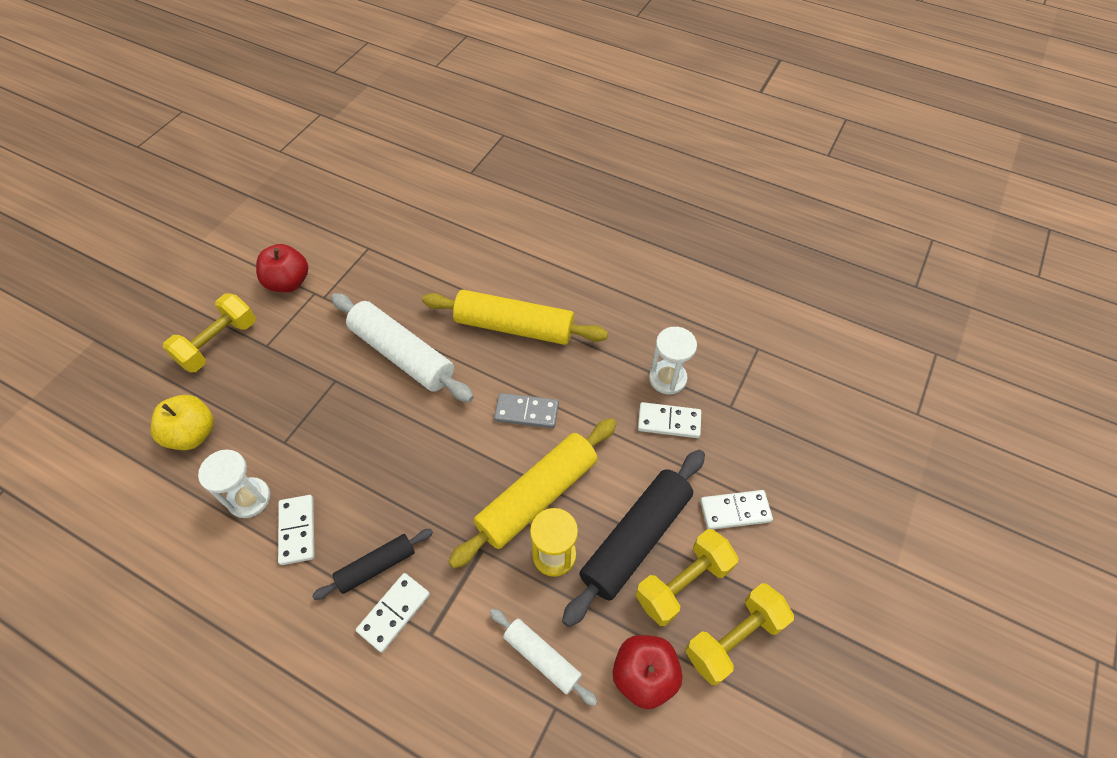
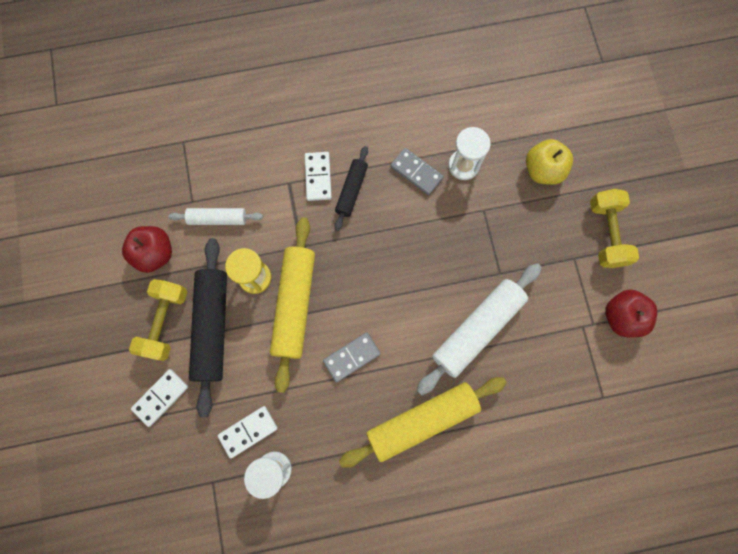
camera: 140 degrees right, 20 degrees up
white domino [278,495,314,565] -> grey domino [390,148,444,195]
white rolling pin [331,293,474,402] -> white rolling pin turned 45 degrees counterclockwise [417,263,542,395]
yellow dumbbell [685,583,794,685] -> none

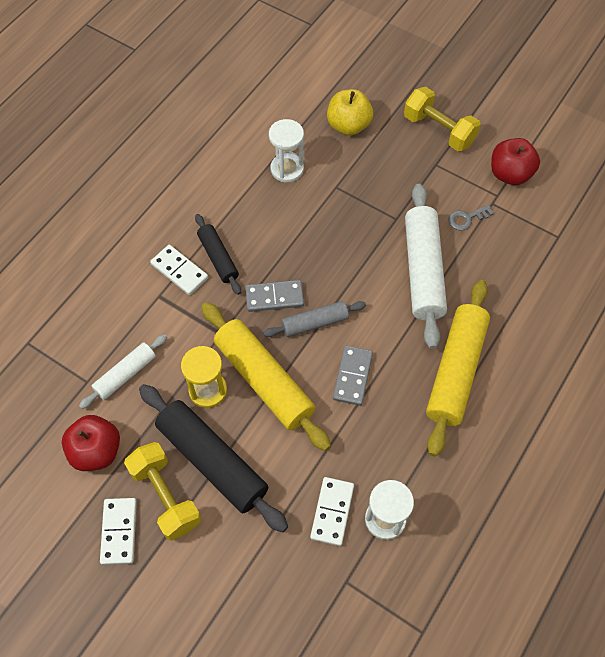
camera: 45 degrees left, 15 degrees down
white domino [131,369,188,427] -> white domino moved to [100,498,137,565]
grey domino [390,148,444,195] -> grey domino moved to [245,280,304,312]
none -> grey rolling pin [263,301,366,337]
none -> grey key [448,205,494,231]

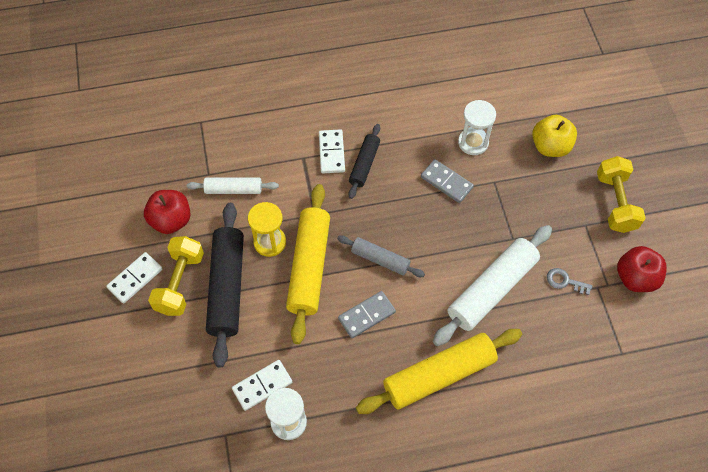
camera: 45 degrees right, 0 degrees up
grey domino [245,280,304,312] -> grey domino moved to [421,159,474,203]

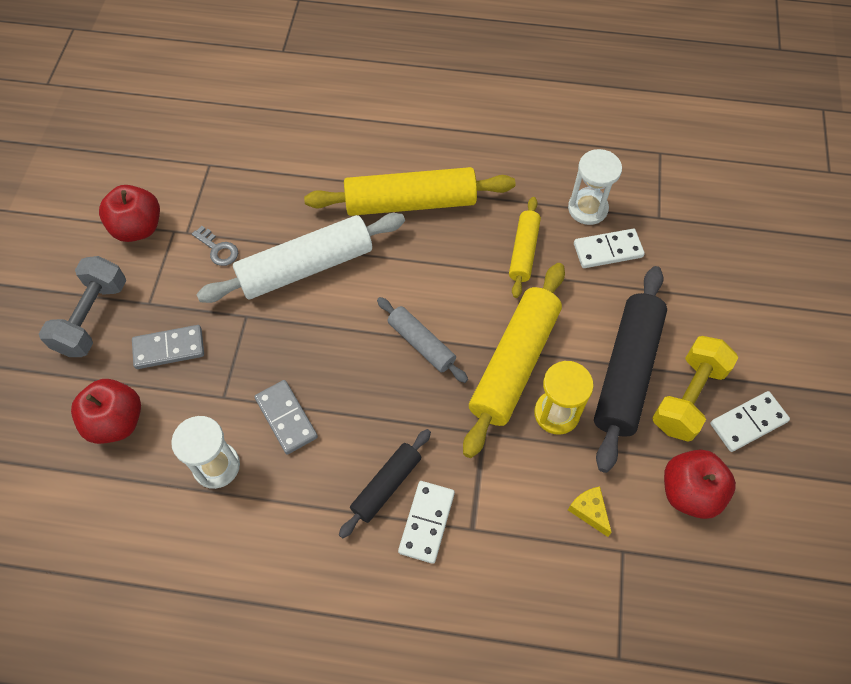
camera: 160 degrees left, 0 degrees up
white rolling pin [187,177,279,194] -> yellow cheese [568,486,612,537]
grey domino [338,291,396,338] -> grey domino moved to [132,325,204,369]
yellow apple [532,115,577,157] -> red apple [71,379,141,444]
yellow dumbbell [597,156,645,233] -> grey dumbbell [39,256,126,357]
none -> yellow rolling pin [509,197,541,298]

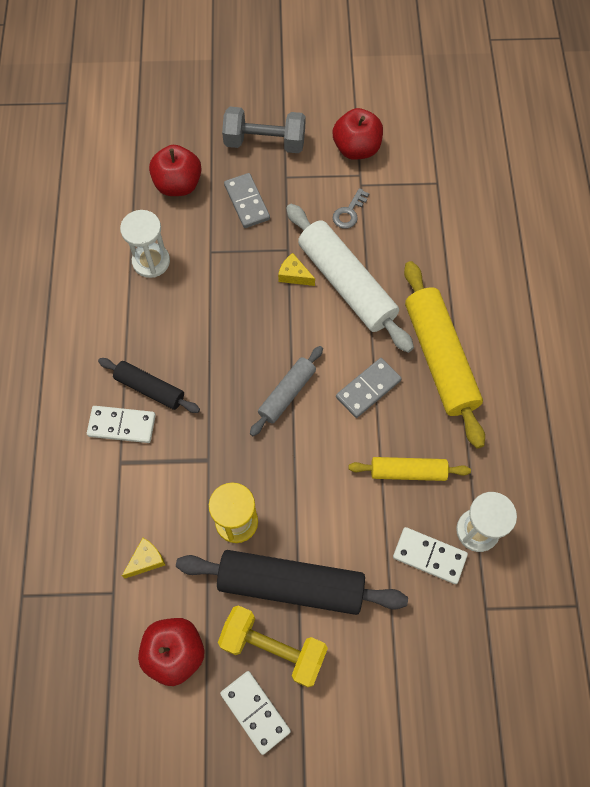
camera: 80 degrees right, 5 degrees up
grey domino [254,380,318,454] -> grey domino moved to [336,358,402,418]
yellow rolling pin [463,263,565,458] -> none
white domino [574,229,645,268] -> white domino turned 45 degrees counterclockwise [393,527,468,584]
none -> yellow cheese [278,253,315,286]

